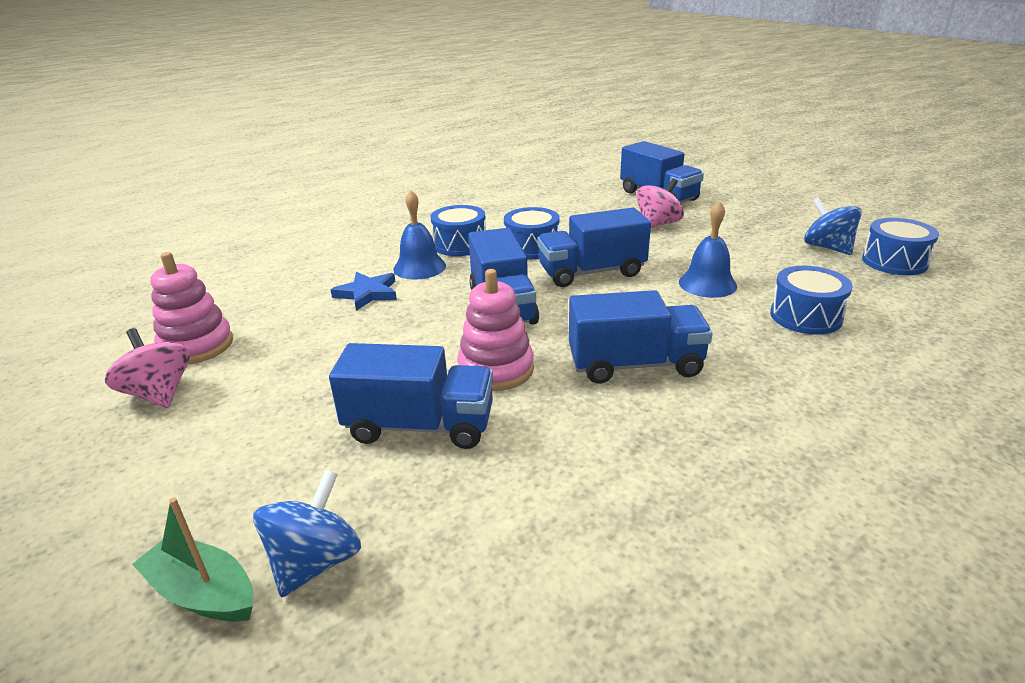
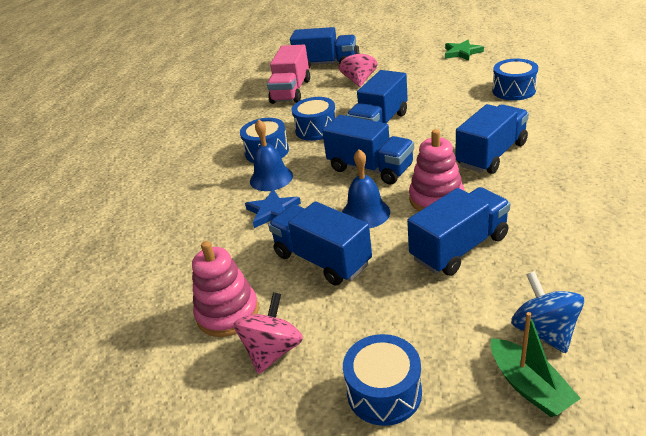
camera: 40 degrees left, 5 degrees up
pink spinning top [105,328,190,408] -> pink spinning top turned 105 degrees clockwise [234,292,303,374]
green boat [132,498,253,622] -> green boat turned 105 degrees counterclockwise [491,312,581,417]
blue bell [679,201,737,298] -> blue bell moved to [342,149,390,228]
blue spinning top [804,197,862,255] -> green star [445,39,484,61]
blue drum [862,218,939,275] -> blue drum moved to [343,334,422,426]
none -> pink truck [267,45,310,104]
none -> blue truck [268,201,372,286]

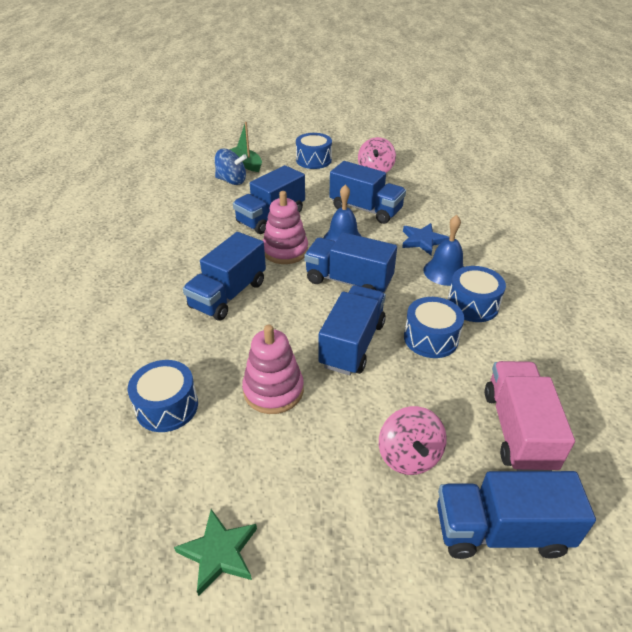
camera: 165 degrees right, 5 degrees up
pink stacking toy [192,241,259,337] -> pink stacking toy moved to [242,325,304,414]
blue spinning top [511,271,584,353] -> blue spinning top turned 45 degrees counterclockwise [215,149,247,185]

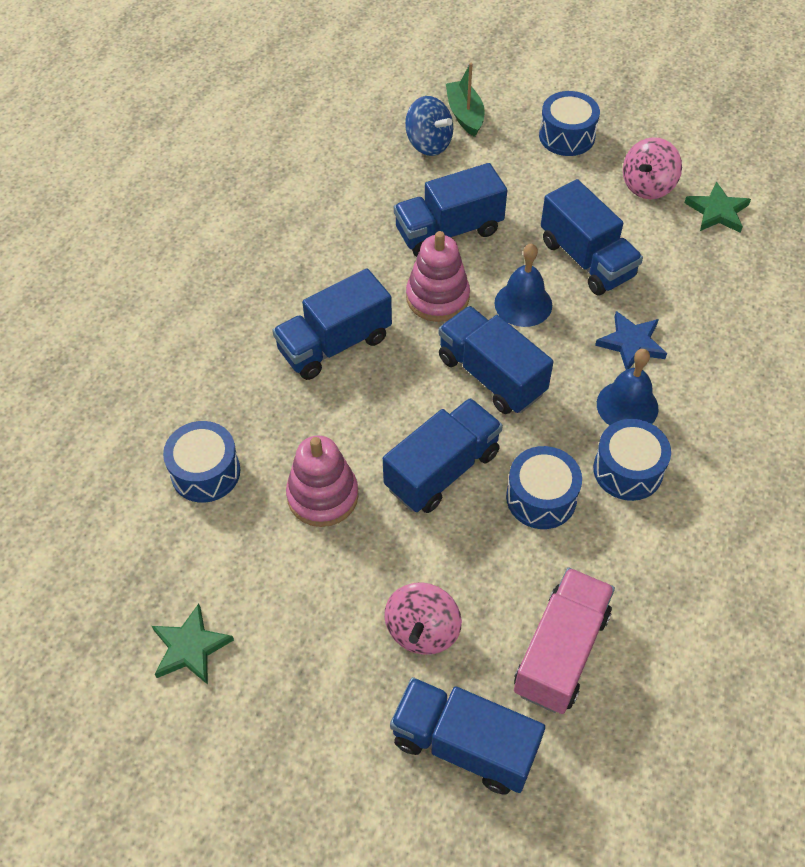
camera: 25 degrees right, 15 degrees up
none -> green star [685,181,751,233]

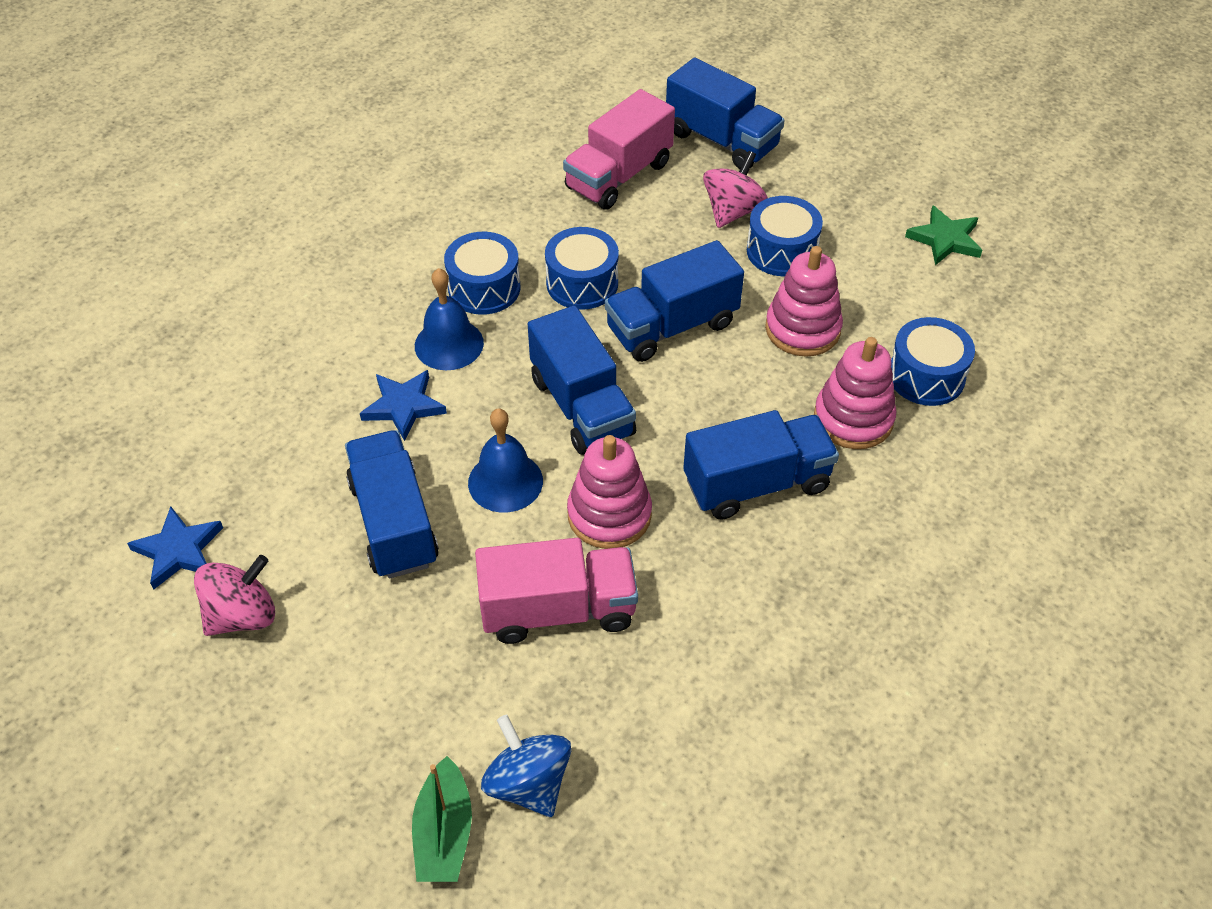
camera: 165 degrees left, 5 degrees down
blue truck [394,163,507,257] -> pink truck [475,538,638,644]
blue drum [539,91,600,156] -> blue drum moved to [747,196,823,276]
green star [685,181,751,233] -> blue star [127,506,223,590]
none -> pink stacking toy [814,337,896,449]

